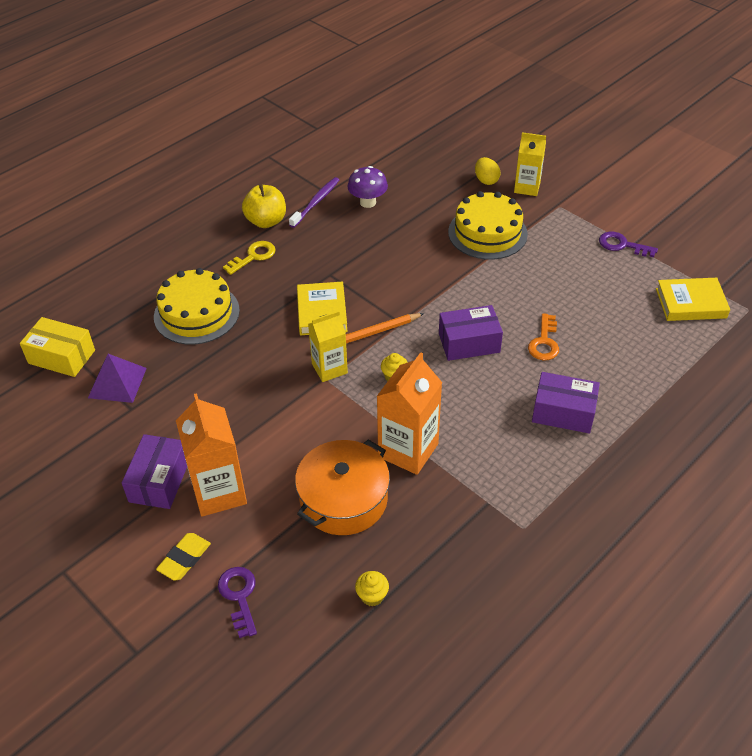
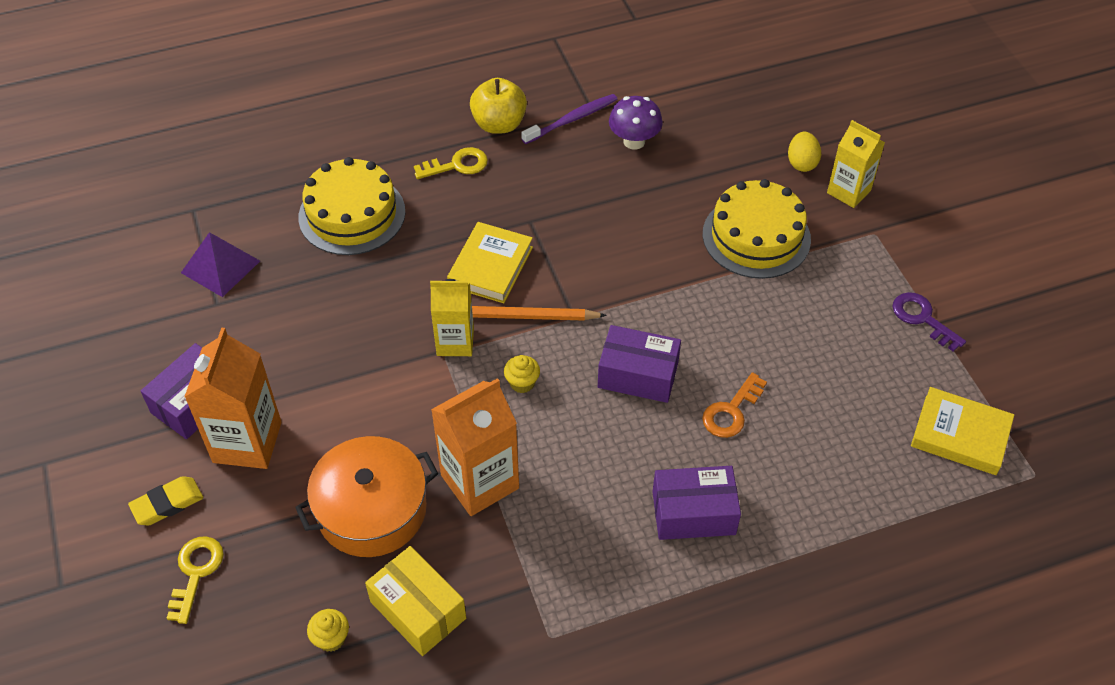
camera: 25 degrees right, 5 degrees up
yellow box [20,317,95,377] -> yellow box moved to [365,546,466,656]
purple key [218,567,257,638] -> yellow key [167,536,224,624]
purple box [532,372,600,434] -> purple box turned 45 degrees counterclockwise [653,466,741,540]

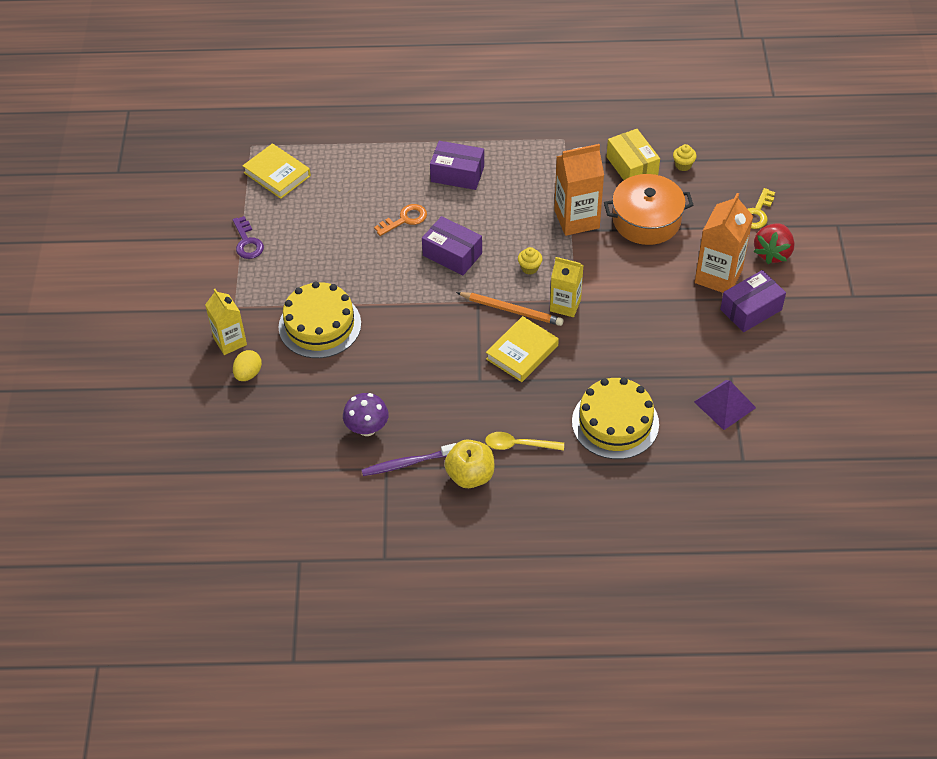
camera: 160 degrees left, 0 degrees up
yellow eraser [128,476,203,526] -> red strawberry [754,223,795,264]
yellow key [414,147,488,179] -> yellow spoon [485,432,564,451]

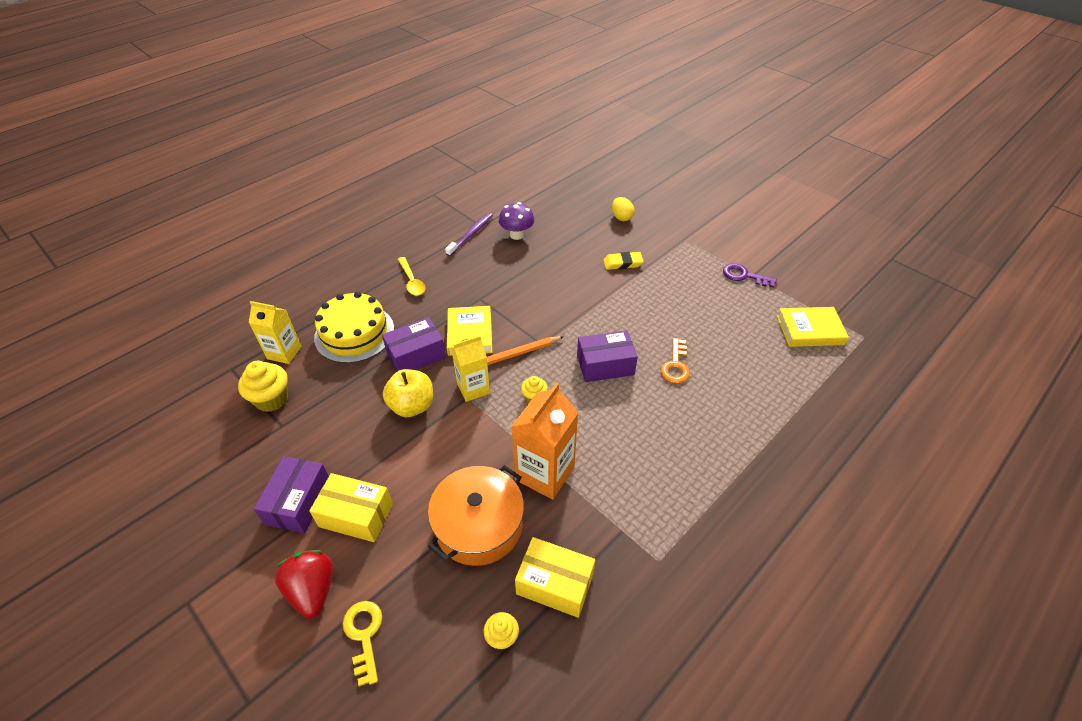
camera: 135 degrees right, 5 degrees down
yellow carton [205,289,247,355] -> yellow carton moved to [249,301,301,364]
yellow cake [278,281,361,358] -> yellow eraser [603,252,644,270]
purple box [430,141,484,190] -> purple box moved to [382,317,446,371]
yellow apple [444,440,494,488] -> yellow apple moved to [383,369,433,417]
yellow spoon [485,432,564,451] -> yellow spoon turned 105 degrees clockwise [398,257,425,296]
purple pyramid [694,380,756,430] -> yellow cupcake [238,361,288,412]
orange carton [695,193,754,293] -> yellow box [309,473,393,542]

